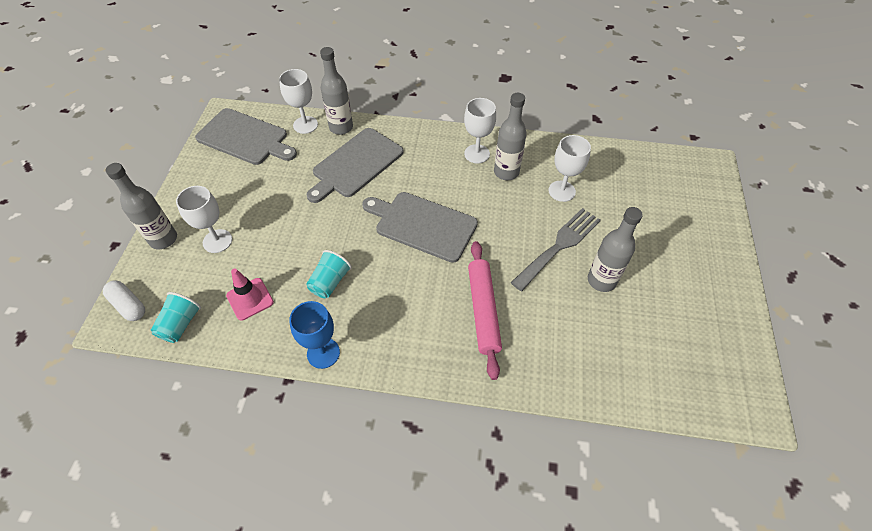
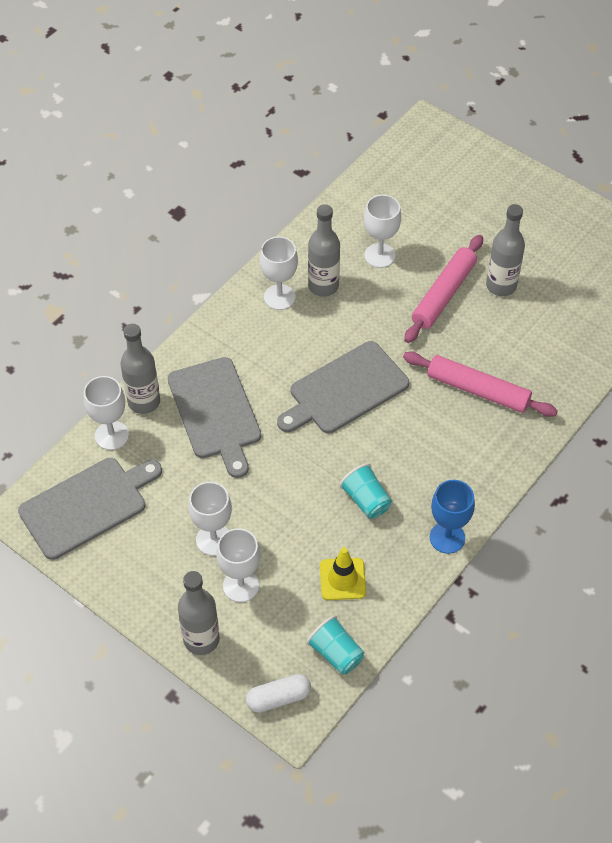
camera: 60 degrees left, 0 degrees up
pink traffic cone [226,269,274,321] -> yellow traffic cone [320,547,366,600]
grey fork [511,208,601,291] -> pink rolling pin [404,235,483,343]
none -> white goblet [189,482,232,556]

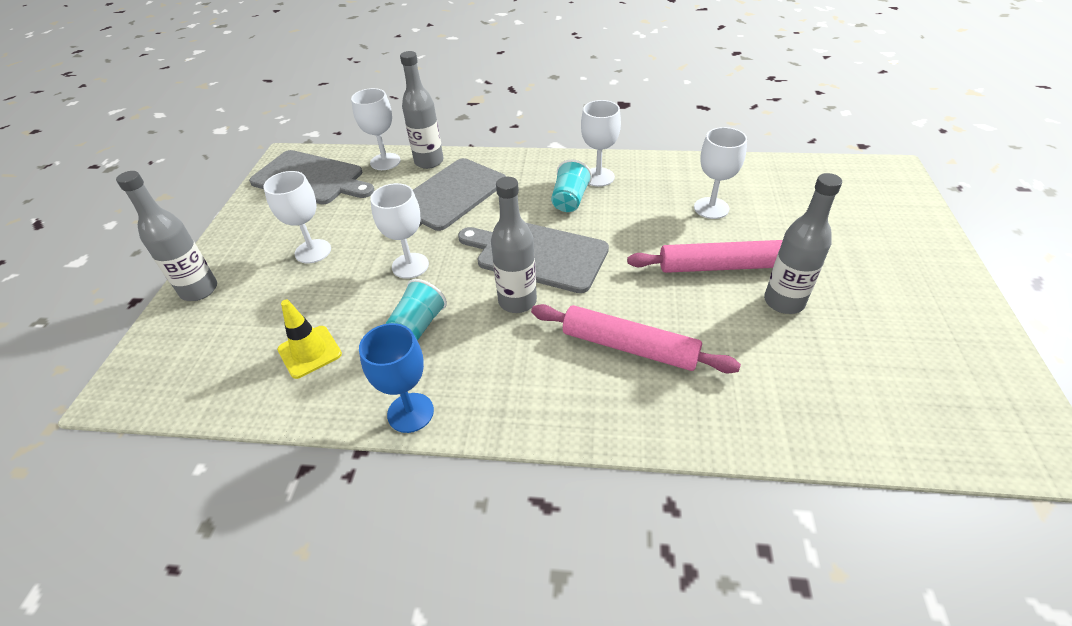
camera: 60 degrees right, 10 degrees down
white goblet [216,528,260,602] -> white goblet moved to [370,183,429,279]
white capsule [246,674,311,713] -> none
turquoise cup [306,615,364,675] -> turquoise cup moved to [551,160,592,212]
grey bottle [308,204,340,297] -> grey bottle moved to [491,177,537,313]
pink rolling pin [403,352,558,417] -> pink rolling pin turned 60 degrees counterclockwise [531,304,741,374]

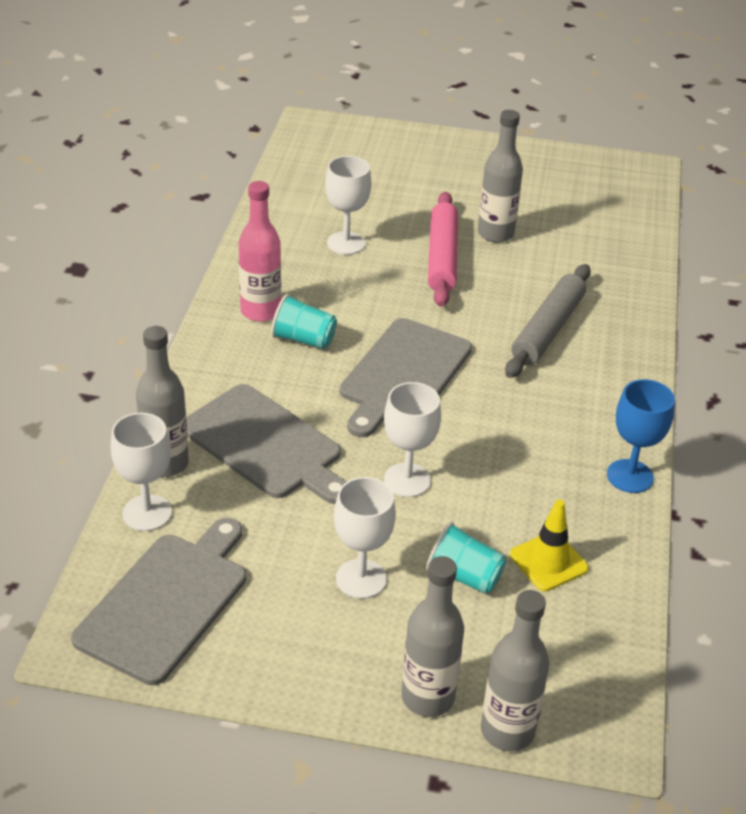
camera: 90 degrees left, 5 degrees down
turquoise cup [386,279,447,341] -> turquoise cup moved to [426,522,506,594]
grey bottle [491,177,537,313] -> grey bottle moved to [481,590,550,751]
pink rolling pin [531,304,741,374] -> grey rolling pin [505,264,591,378]
white goblet [581,100,621,187] -> pink bottle [239,181,281,322]

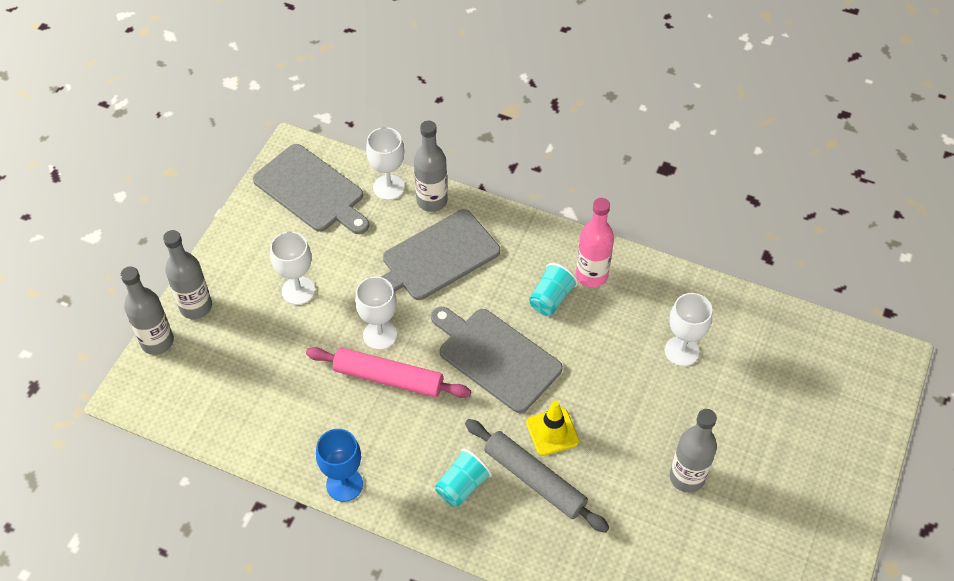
camera: 105 degrees right, 15 degrees up
turquoise cup [426,522,506,594] -> turquoise cup moved to [435,449,492,507]
pink rolling pin [428,192,458,307] -> pink rolling pin moved to [306,347,471,398]
yellow traffic cone [510,500,589,591] -> yellow traffic cone moved to [526,400,579,456]

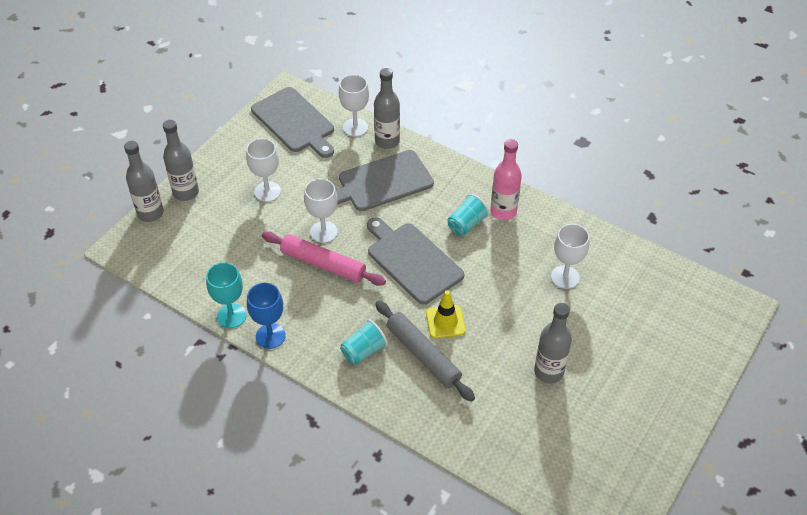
camera: 10 degrees right, 5 degrees down
none -> turquoise goblet [206,262,246,328]

